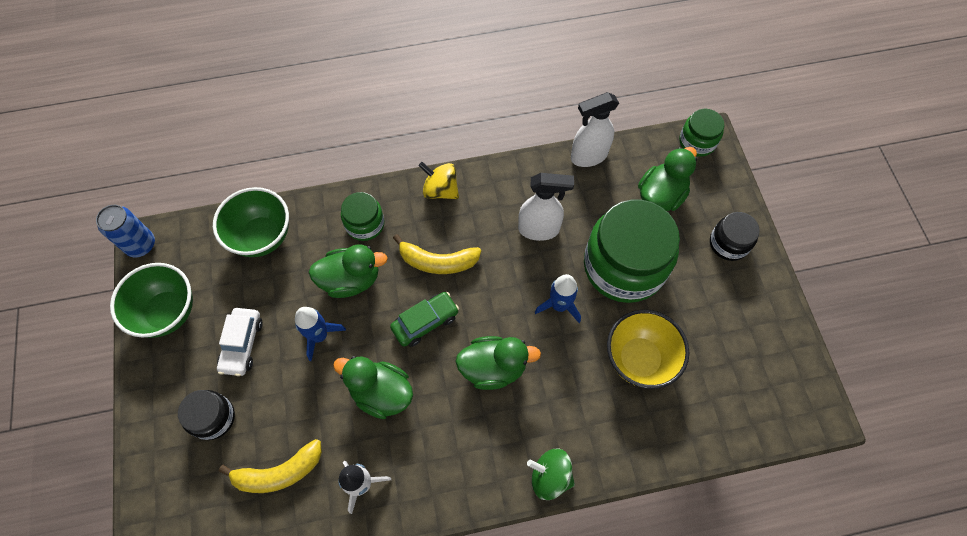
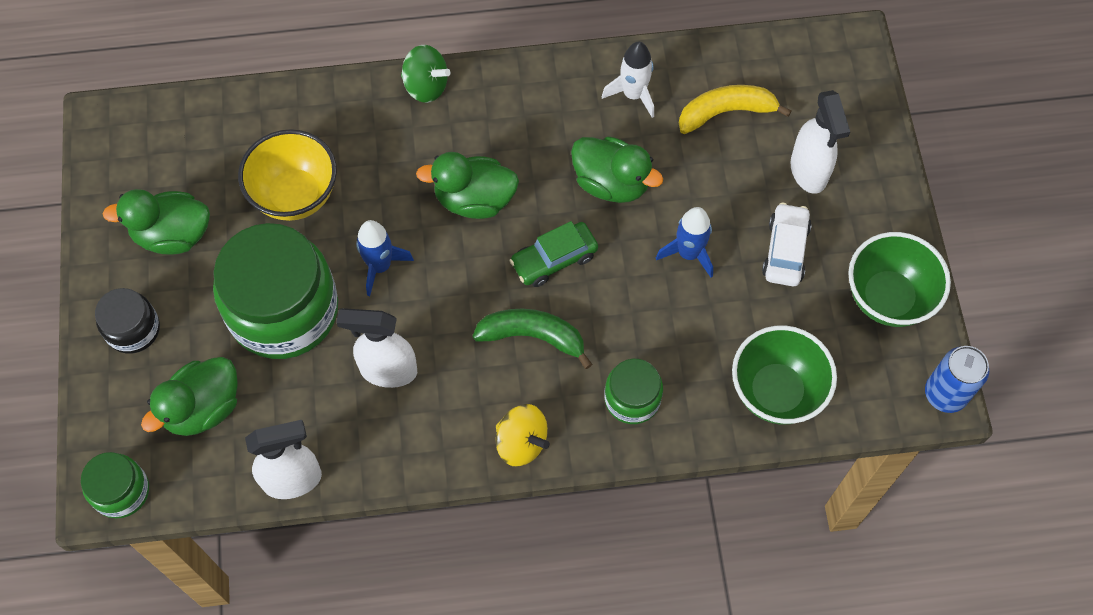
camera: 175 degrees left, 0 degrees up
black jar [178,390,235,440] -> white spray bottle [790,90,850,194]
green duck [308,244,388,298] -> green duck moved to [102,189,210,254]
yellow banana [393,234,481,274] -> green banana [473,309,592,369]

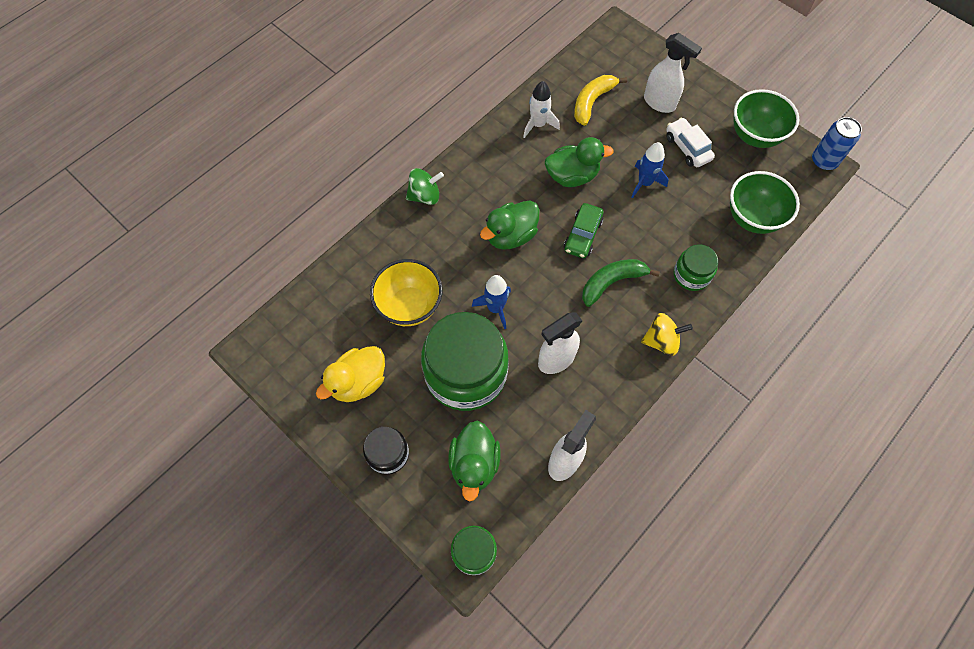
camera: 40 degrees left, 0 degrees up
green duck [102,189,210,254] -> yellow duck [316,346,385,402]

